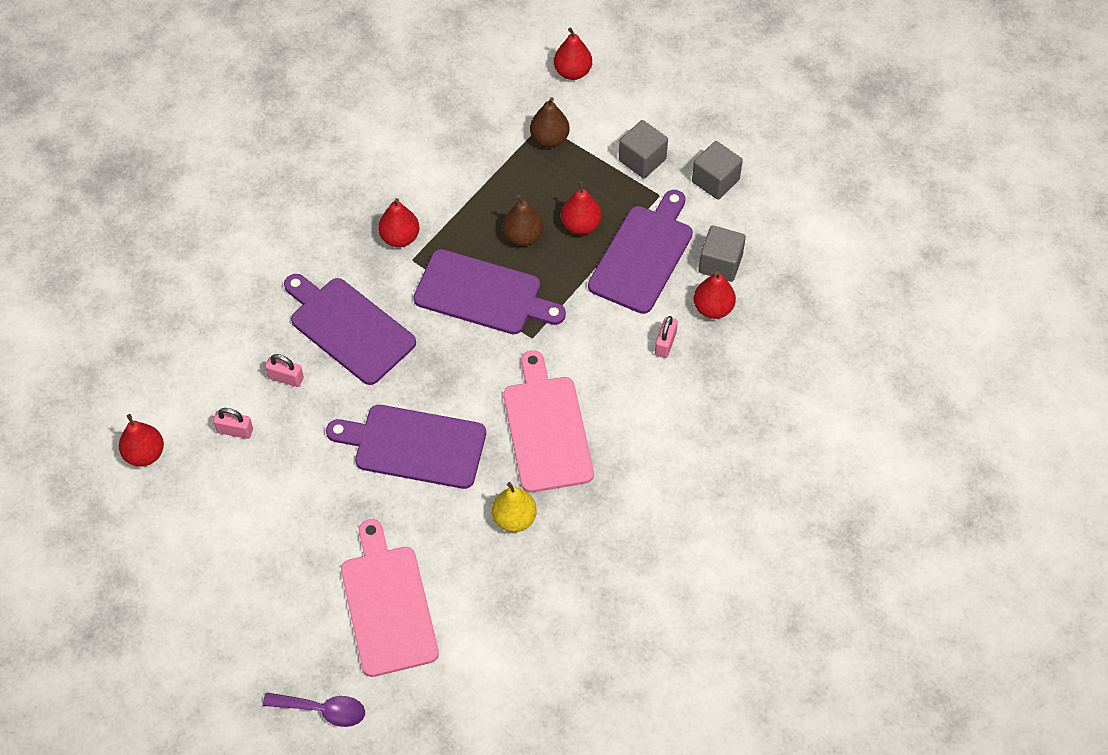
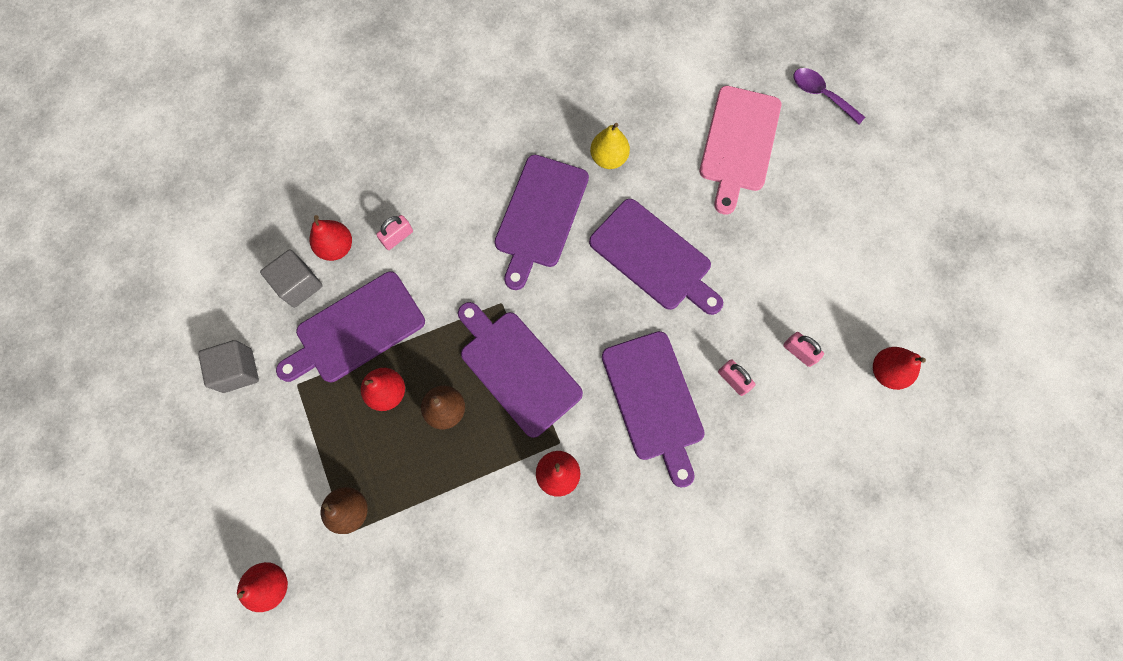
camera: 150 degrees left, 15 degrees up
pink cutting board [503,350,594,493] -> purple cutting board [495,155,589,290]
grey cube [619,120,668,178] -> none

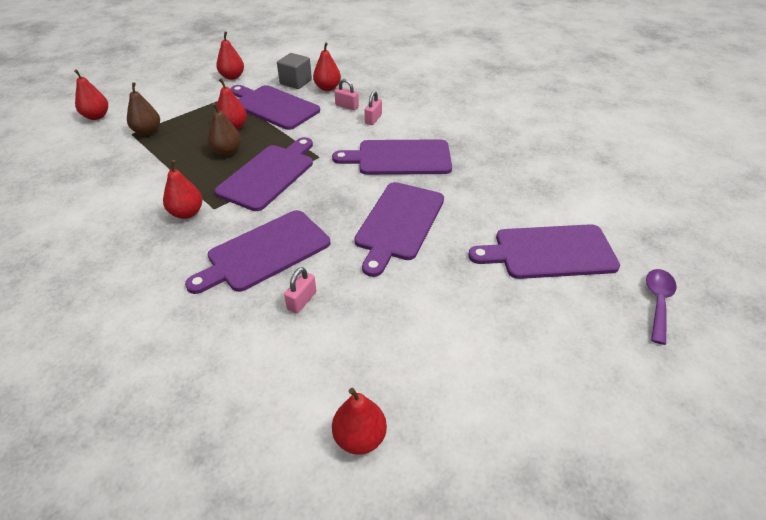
camera: 70 degrees right, 30 degrees down
grey cube [198,340,259,393] -> red pear [216,31,244,80]
yellow pear [590,123,630,169] -> none
pink cutting board [700,86,781,215] -> purple cutting board [468,224,620,279]
pink padlock [783,332,824,367] -> pink padlock moved to [365,91,382,125]

